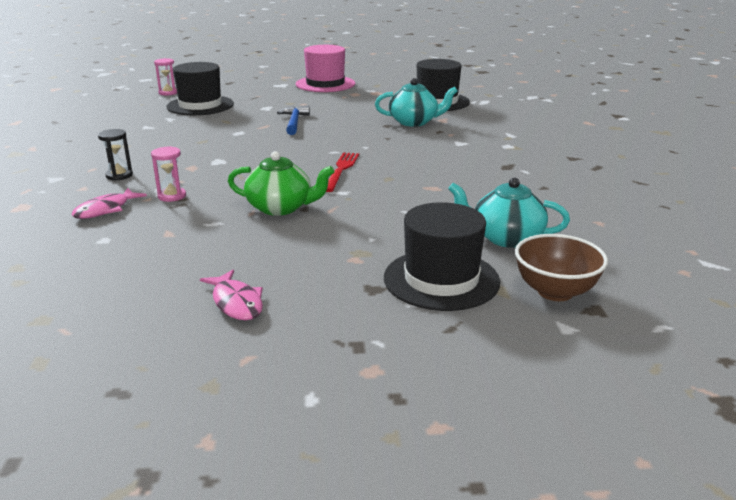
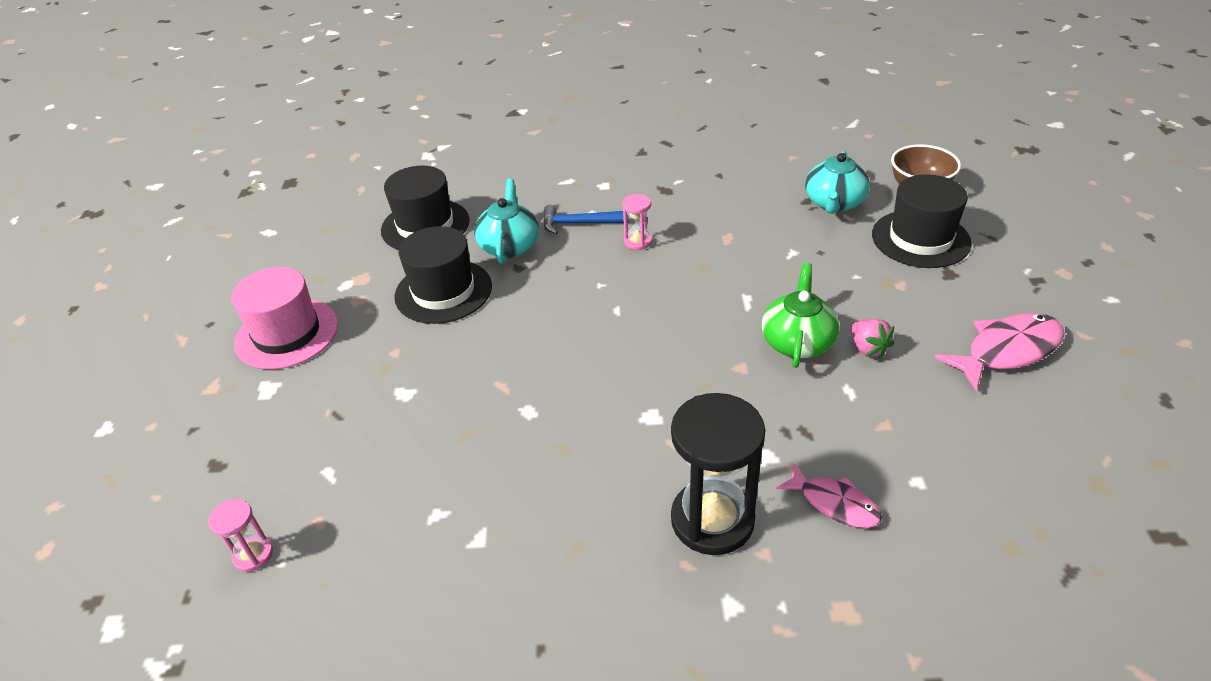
camera: 85 degrees left, 15 degrees up
black hourglass [98,129,133,181] -> black hourglass [671,393,766,555], size x2.12
pink hourglass [151,146,186,202] -> pink hourglass moved to [622,194,652,250]
black hat [166,62,234,115] -> black hat moved to [394,226,492,324]
pink fish [200,270,263,320] -> pink fish [935,313,1065,391], size x1.57
blue hammer [277,106,310,135] -> blue hammer moved to [543,205,629,234]
red fork [326,152,359,192] -> none
none -> pink strawberry [850,319,894,359]

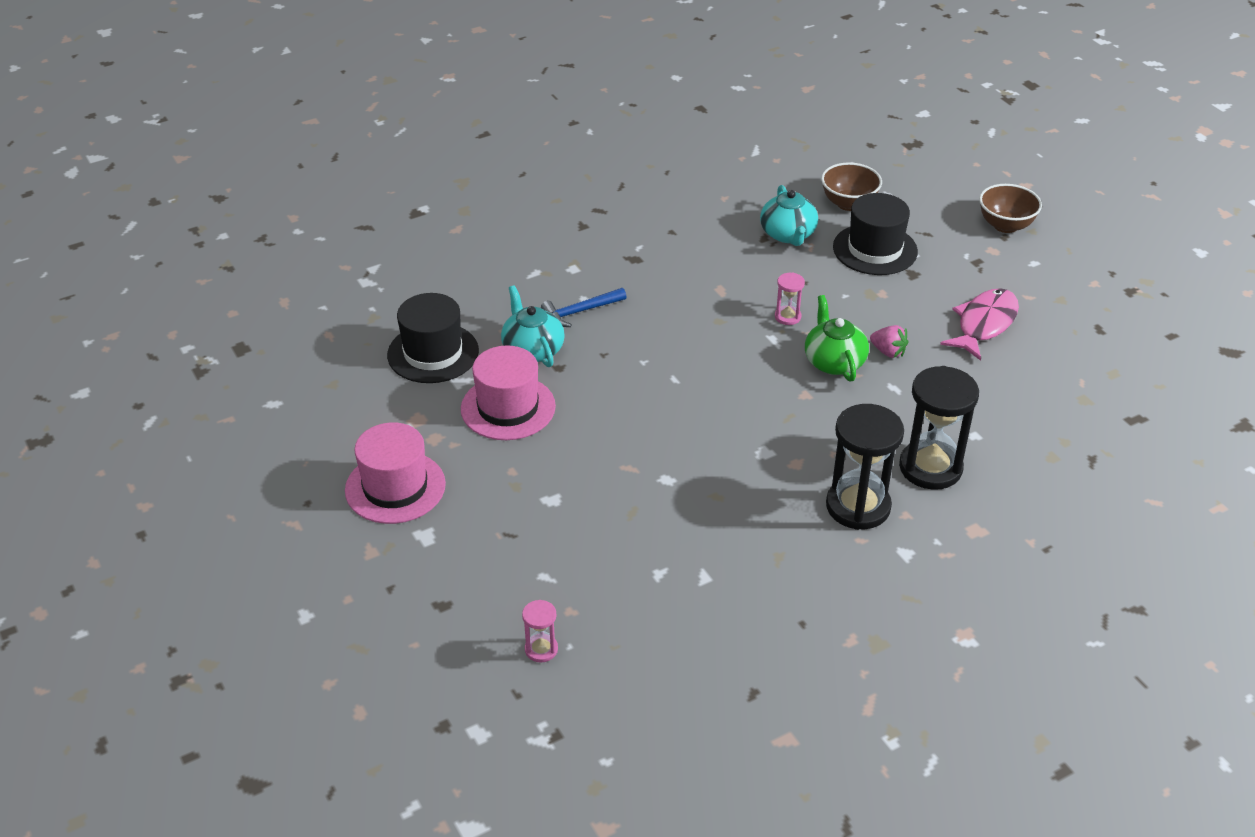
camera: 30 degrees left, 0 degrees up
black hat [394,226,492,324] -> pink hat [461,345,556,440]
pink hourglass [622,194,652,250] -> pink hourglass moved to [775,272,805,325]
pink fish [776,463,882,528] -> black hourglass [899,366,979,490]
none -> brown bowl [979,184,1042,233]

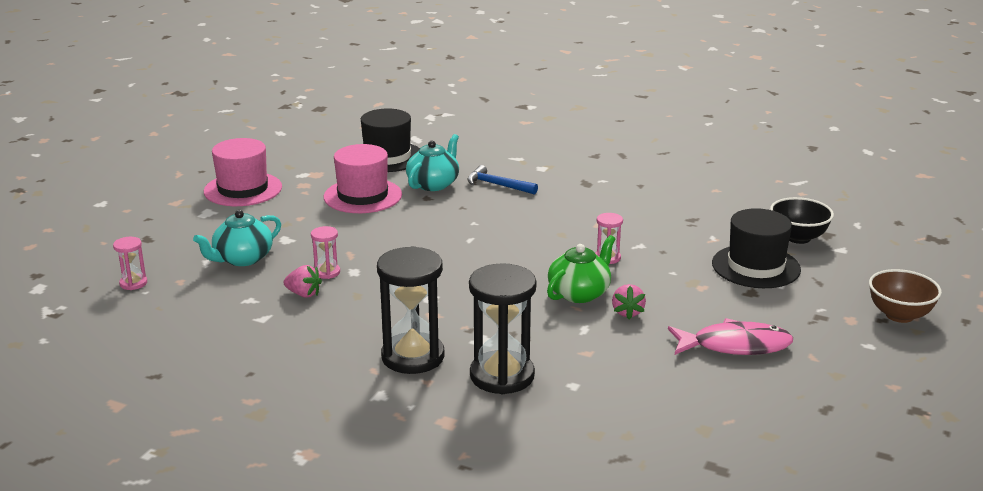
camera: 55 degrees right, 15 degrees down
turquoise teapot [760,185,818,246] -> turquoise teapot moved to [193,210,281,266]
brown bowl [821,163,882,211] -> black bowl [770,197,834,244]
none -> pink strawberry [283,265,322,297]
none -> pink hourglass [311,226,340,279]

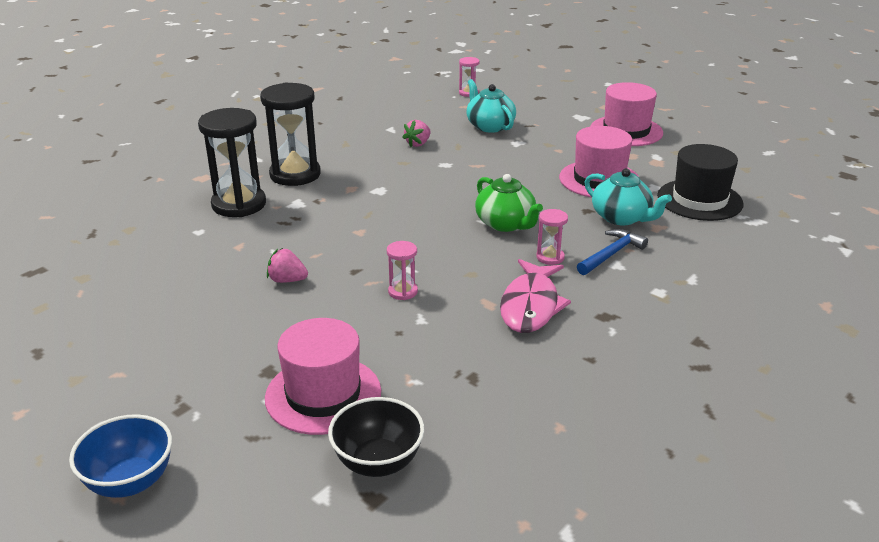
camera: 105 degrees right, 5 degrees up
pink hourglass [311,226,340,279] -> pink hourglass moved to [536,209,568,265]
green teapot [547,235,615,303] -> green teapot moved to [475,174,543,232]
pink fish [668,318,793,355] -> pink fish moved to [500,259,571,333]
black hat [712,208,801,288] -> pink hat [265,318,381,435]
brown bowl [869,269,942,323] -> blue bowl [69,414,172,498]

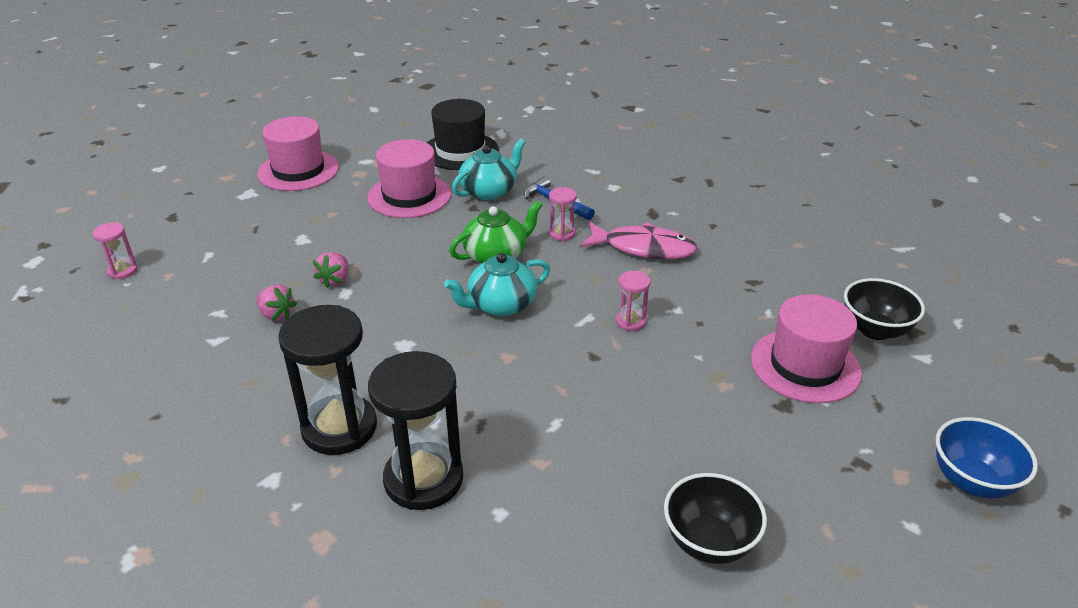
camera: 90 degrees left, 5 degrees up
pink strawberry [267,248,308,283] -> pink strawberry moved to [313,252,348,288]
turquoise teapot [466,79,516,133] -> turquoise teapot moved to [444,253,550,316]
none -> black bowl [664,473,767,564]

